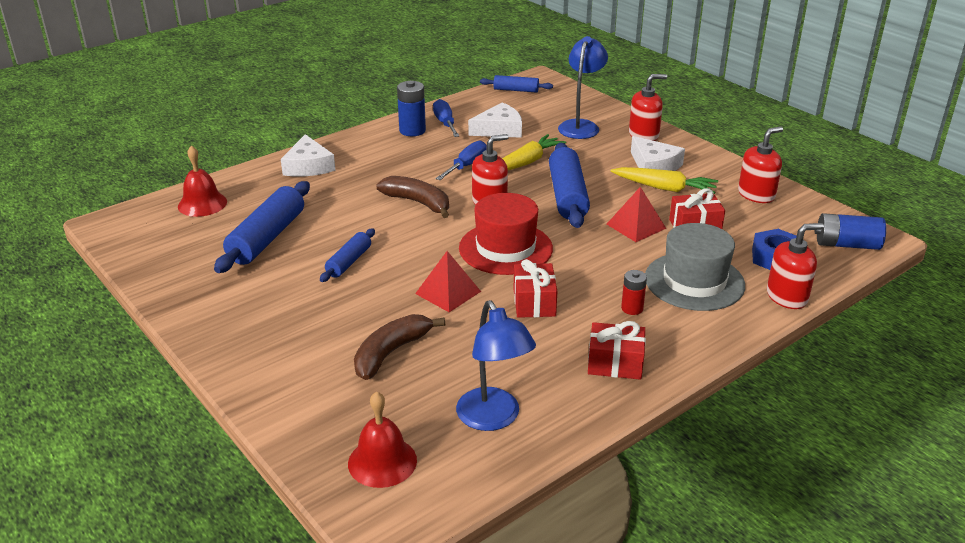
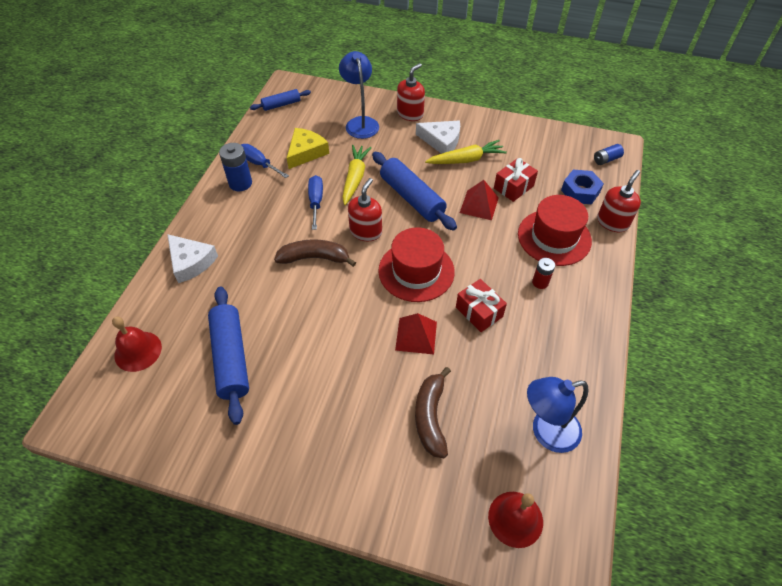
camera: 35 degrees left, 20 degrees up
blue rolling pin [320,228,375,282] -> none
blue lamp [456,300,536,431] -> blue lamp turned 135 degrees clockwise [527,377,589,453]
white cheese [468,102,522,138] -> yellow cheese [287,128,329,169]
red gift [588,321,646,380] -> none
grey hat [645,223,745,311] -> red hat [518,195,592,266]
red soap dispenser [738,126,783,203] -> none
blue battery [814,213,886,250] -> blue battery [594,144,624,165], size x0.62

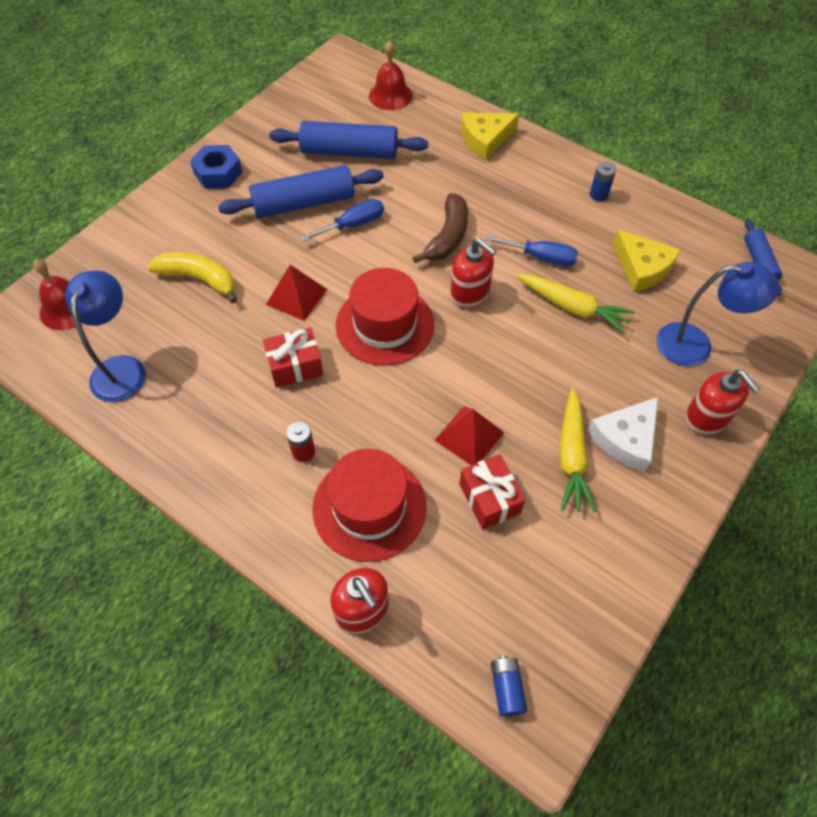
camera: 110 degrees right, 5 degrees up
white cheese [167,234,218,283] -> yellow cheese [461,113,519,160]
blue battery [219,143,252,191] -> blue battery [590,162,616,201], size x0.62
blue screwdriver [241,144,289,178] -> blue screwdriver moved to [300,199,384,242]
blue rolling pin [372,152,457,231] -> blue rolling pin moved to [218,165,384,218]
brown banana [415,367,451,458] -> yellow banana [148,252,237,304]
blue nut [561,170,604,205] -> blue nut moved to [190,145,242,188]

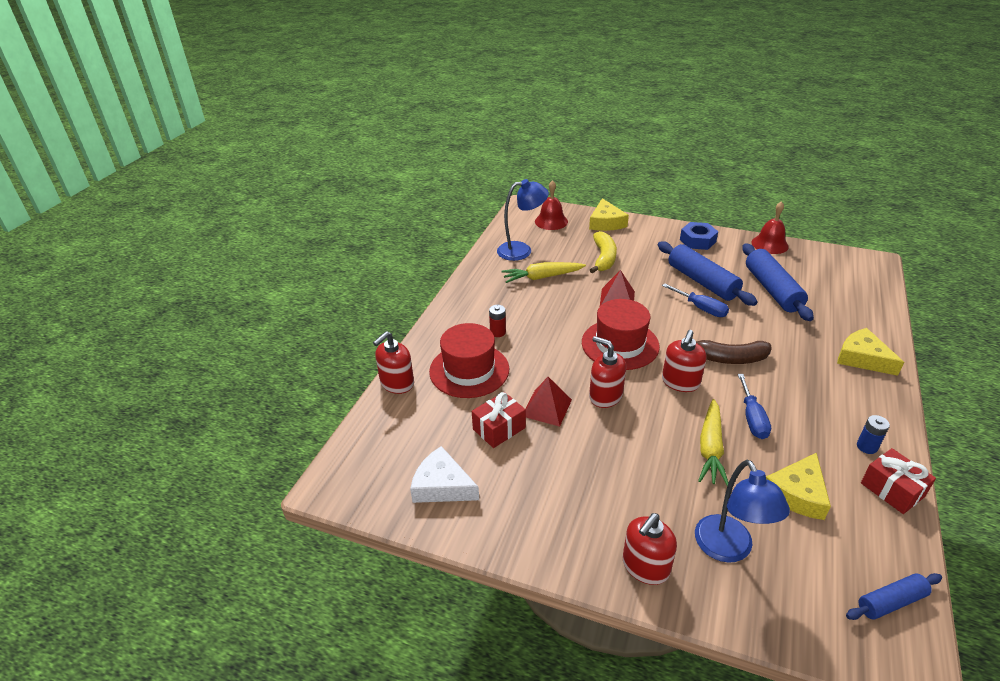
camera: 75 degrees right, 20 degrees down
red gift [263,328,324,388] -> red gift moved to [861,448,936,514]
red bell [369,40,413,110] -> red bell moved to [752,201,789,254]
blue battery [491,656,527,717] -> none
yellow carrot [559,389,597,513] -> yellow carrot moved to [501,262,586,283]
white cheese [587,397,658,472] -> white cheese moved to [410,446,479,503]
none -> yellow cheese [589,198,629,231]
none -> red soap dispenser [589,336,626,408]

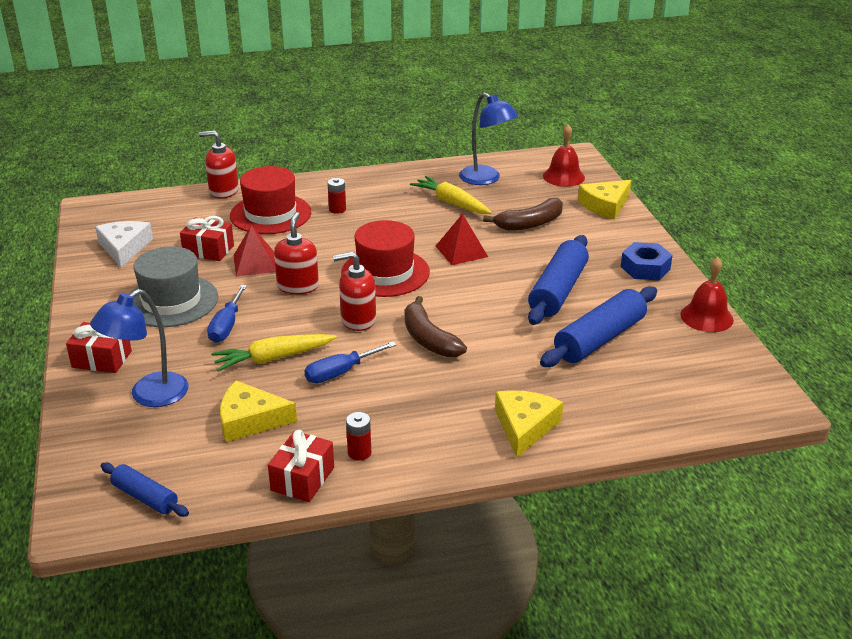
camera: 55 degrees right, 5 degrees down
yellow banana [590,231,617,273] -> brown banana [483,198,563,231]
red soap dispenser [623,513,677,585] -> red gift [66,322,132,373]
blue screwdriver [662,283,729,317] -> blue screwdriver moved to [207,285,247,343]
blue battery [857,415,890,454] -> red battery [346,412,371,461]
none -> grey hat [129,246,218,327]

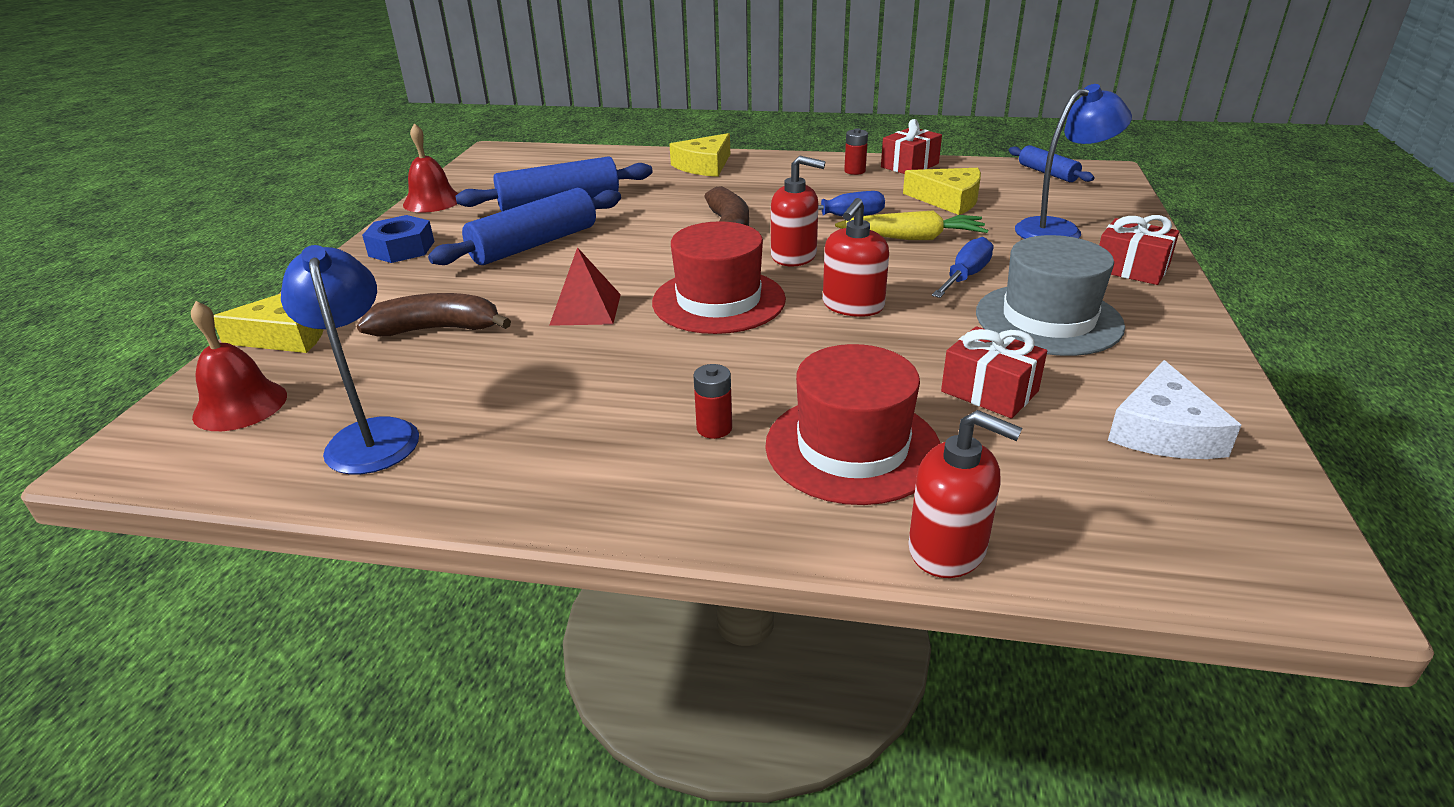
camera: 155 degrees left, 0 degrees up
red pyramid [233,225,276,276] -> none
yellow carrot [410,176,492,214] -> none

